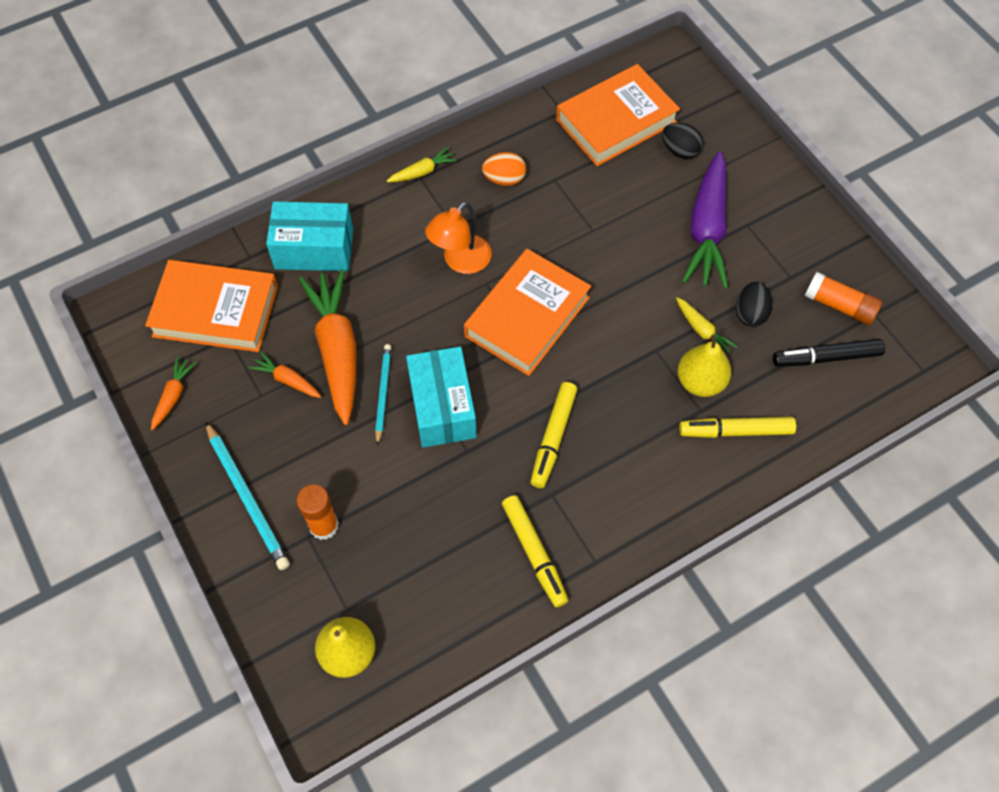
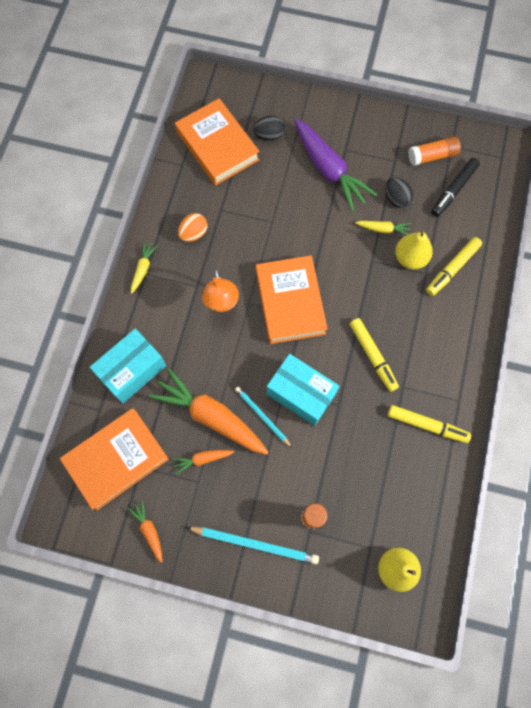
camera: 45 degrees left, 10 degrees up
orange book [556,64,680,166] -> orange book turned 45 degrees counterclockwise [175,98,260,186]

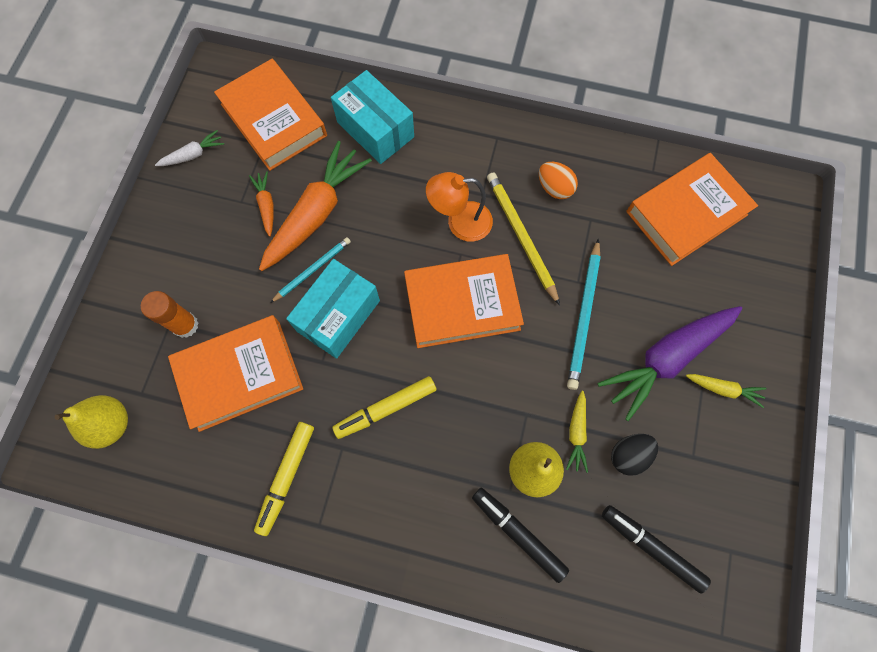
camera: 90 degrees right, 0 degrees up
orange carrot [127,500,163,563] -> white carrot [155,130,224,166]
yellow carrot [131,242,158,294] -> yellow carrot moved to [686,374,767,408]
turquoise pencil [186,527,319,564] -> turquoise pencil moved to [567,239,601,390]
black egg [253,116,285,141] -> none
orange glue stick [408,136,461,166] -> none
yellow marker [426,237,482,296] -> black marker [472,488,569,583]
none -> orange book [168,315,303,432]
none -> yellow pencil [487,172,560,305]

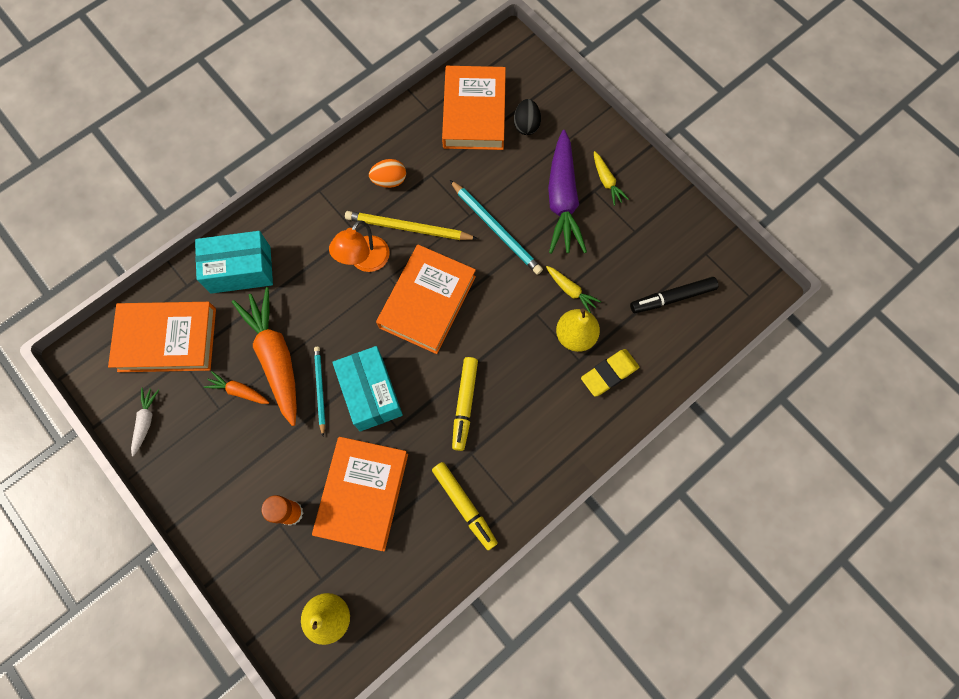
camera: 55 degrees left, 0 degrees up
black marker [472,488,569,583] -> yellow eraser [581,349,639,397]
black egg [611,434,658,476] -> black egg moved to [514,99,541,135]
yellow carrot [686,374,767,408] -> yellow carrot turned 105 degrees clockwise [594,151,629,206]

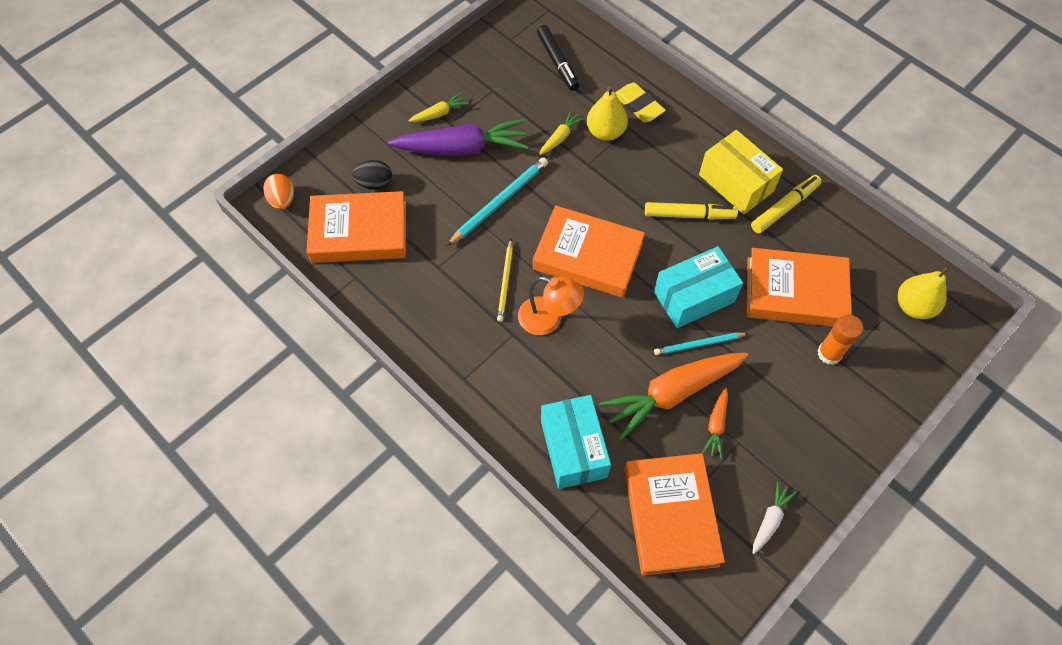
camera: 95 degrees left, 10 degrees down
white carrot [131,388,159,457] -> white carrot turned 120 degrees clockwise [752,482,797,554]
yellow pencil [345,211,478,240] -> yellow pencil [497,239,513,322], size x0.64
orange egg [369,159,406,188] -> orange egg moved to [263,174,294,209]
none -> yellow box [699,130,783,214]

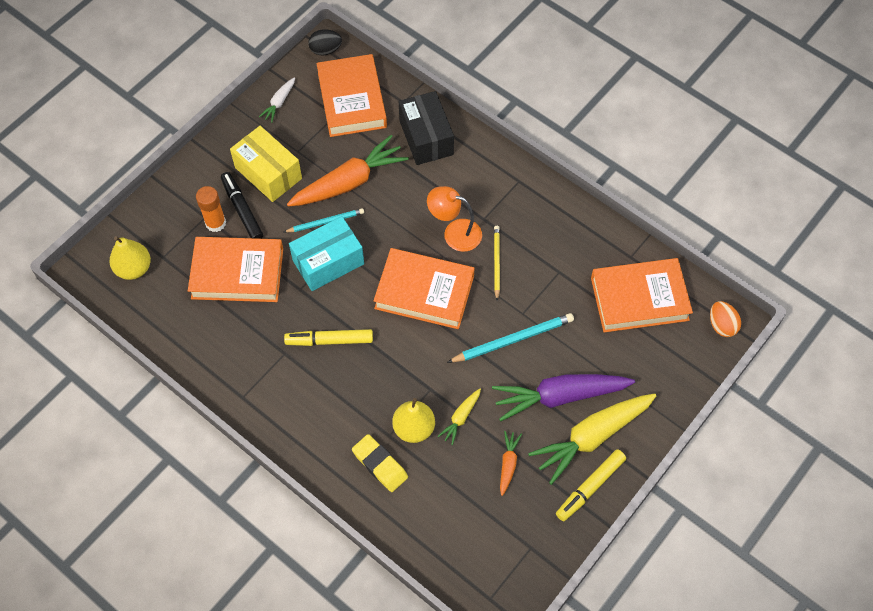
camera: 175 degrees right, 0 degrees up
black egg [352,160,392,190] -> black egg moved to [308,29,342,55]
yellow carrot [409,92,469,122] -> yellow carrot [528,393,657,485], size x2.16
turquoise pencil [447,157,548,246] -> turquoise pencil turned 150 degrees counterclockwise [447,313,574,363]
black marker [537,25,579,91] -> black marker moved to [221,172,263,239]
turquoise box [541,395,611,489] -> black box [399,91,454,165]
yellow box [699,130,783,214] -> yellow box moved to [230,126,302,202]
orange carrot [702,388,728,459] -> orange carrot moved to [500,431,522,496]
yellow marker [751,175,822,233] -> yellow marker moved to [556,449,626,521]

